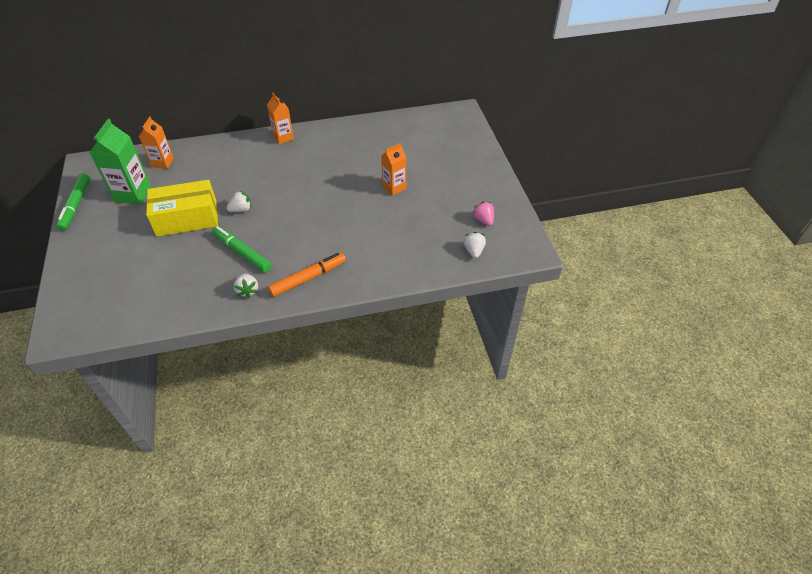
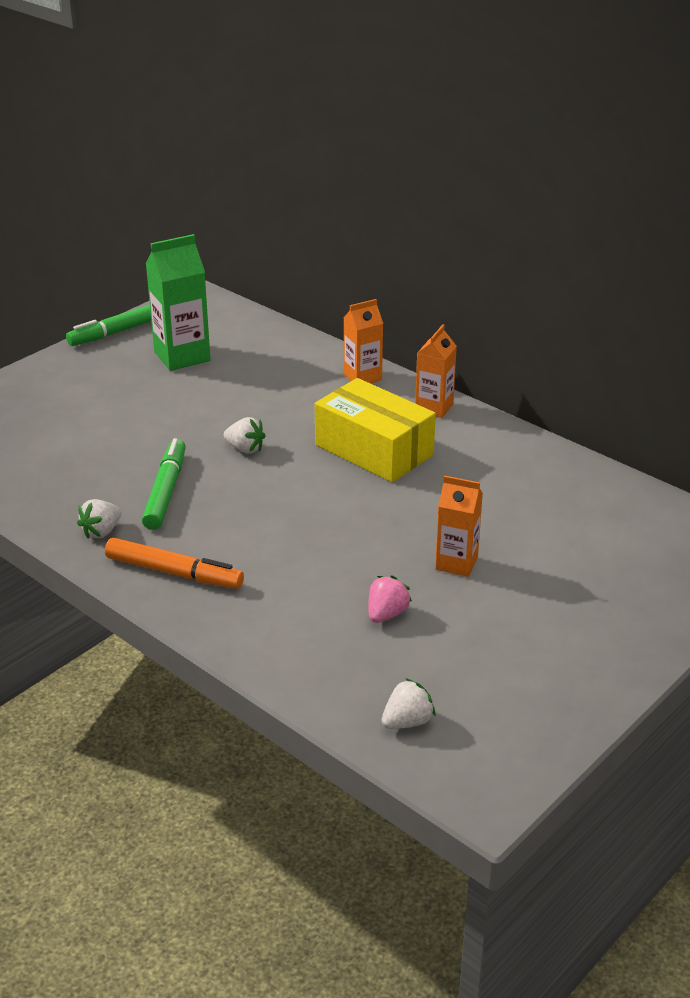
camera: 55 degrees right, 15 degrees down
orange carton [139,116,174,169] -> orange carton moved to [343,299,383,384]
yellow box [146,180,218,237] -> yellow box moved to [315,378,436,482]
pink strawberry [472,201,494,226] -> pink strawberry moved to [368,576,412,623]

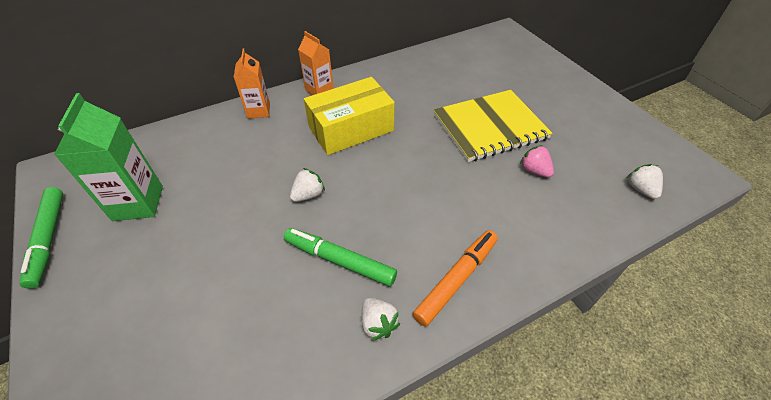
camera: 70 degrees left, 15 degrees up
orange carton [435,476,483,577] -> yellow notebook [433,90,553,162]

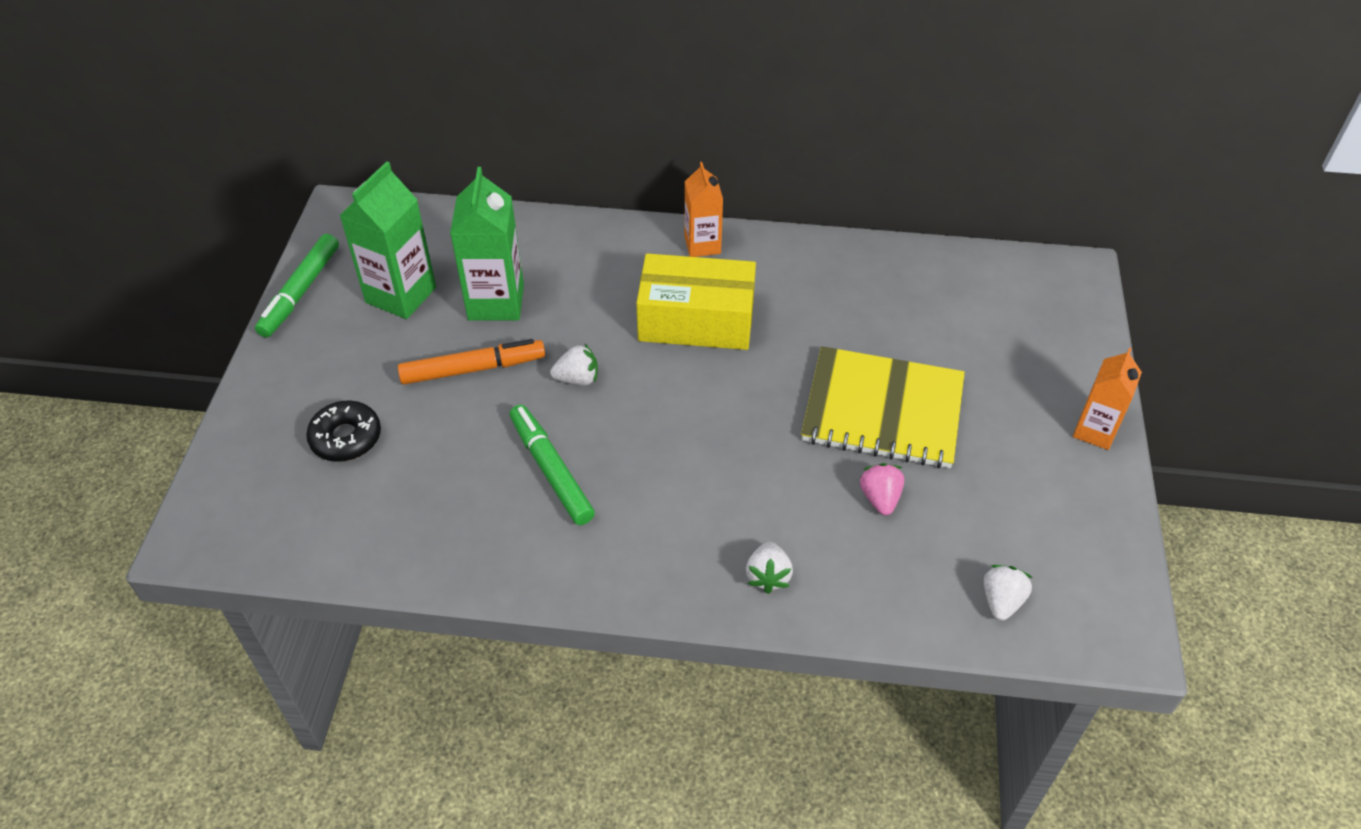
camera: 35 degrees right, 0 degrees up
orange carton [234,49,270,119] -> orange carton moved to [1073,348,1142,450]
white strawberry [362,298,401,341] -> white strawberry moved to [746,542,793,594]
orange marker [413,230,498,326] -> orange marker moved to [398,339,545,385]
none -> black donut [306,400,381,462]
none -> green carton [450,167,524,320]

